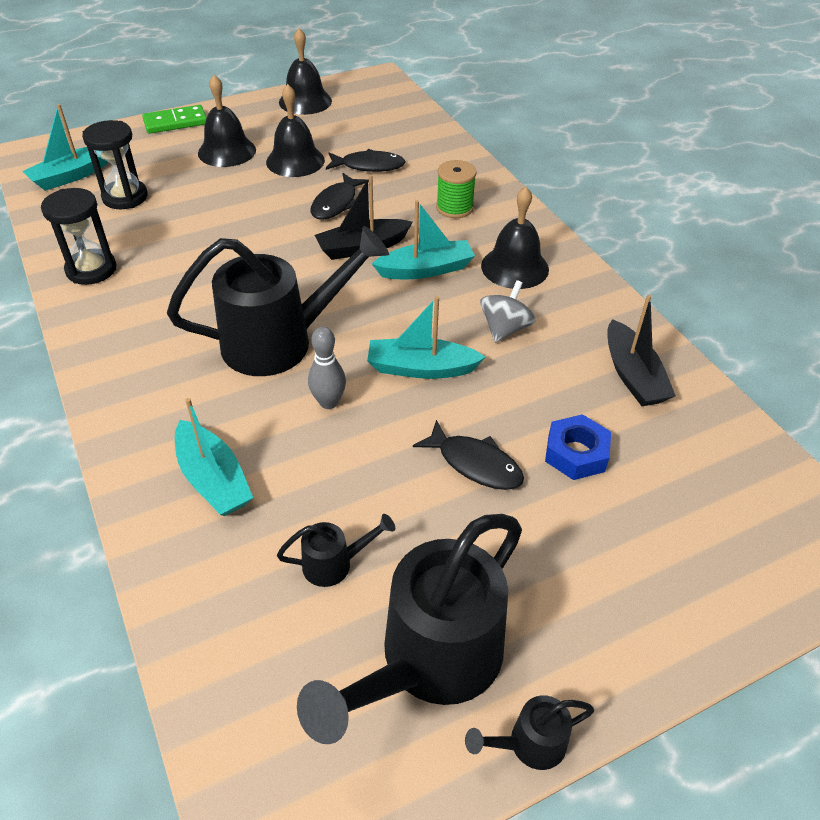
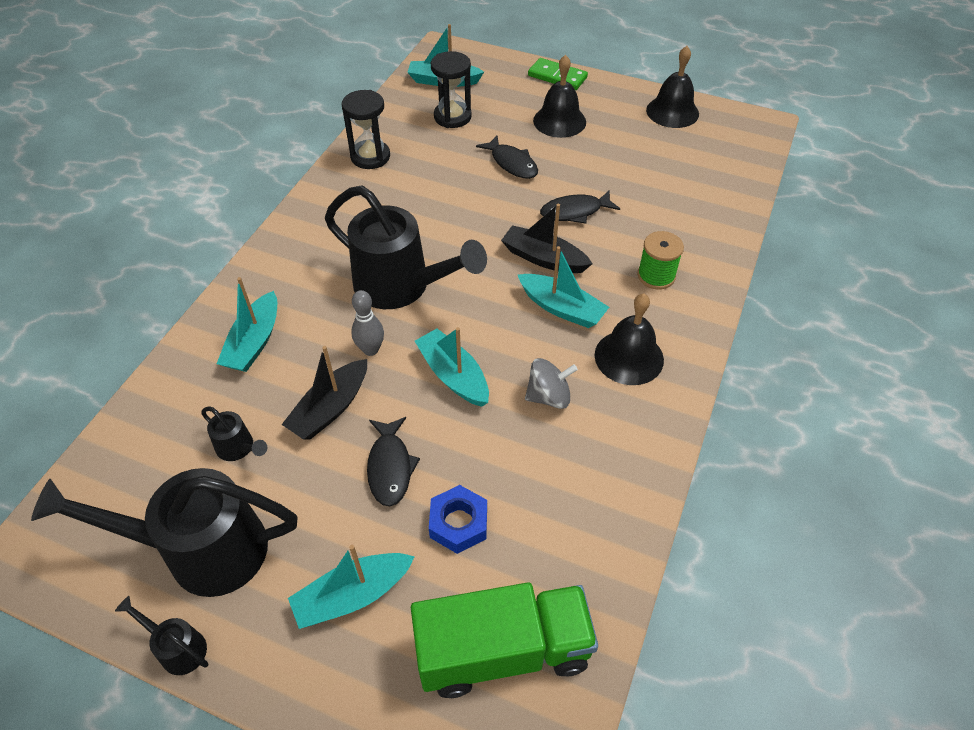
camera: 50 degrees right, 5 degrees up
black bell [266,84,325,177] -> none
black fish [326,149,405,172] -> black fish moved to [476,135,538,179]
black boat [607,295,676,406] -> black boat moved to [281,346,367,439]
none -> turquoise boat [288,545,415,629]
none -> green truck [411,583,598,698]

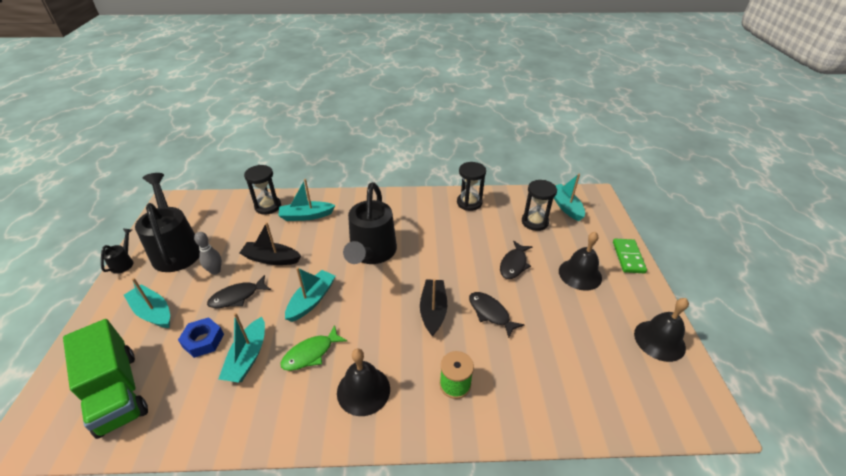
camera: 65 degrees right, 10 degrees down
black watering can [201,406,267,461] -> none
grey bowling pin [351,290,384,356] -> grey bowling pin moved to [194,232,222,275]
turquoise boat [518,246,609,328] -> turquoise boat moved to [218,313,265,382]
grey spinning top [525,358,578,409] -> green fish [280,325,347,371]
none -> black hourglass [244,165,281,215]

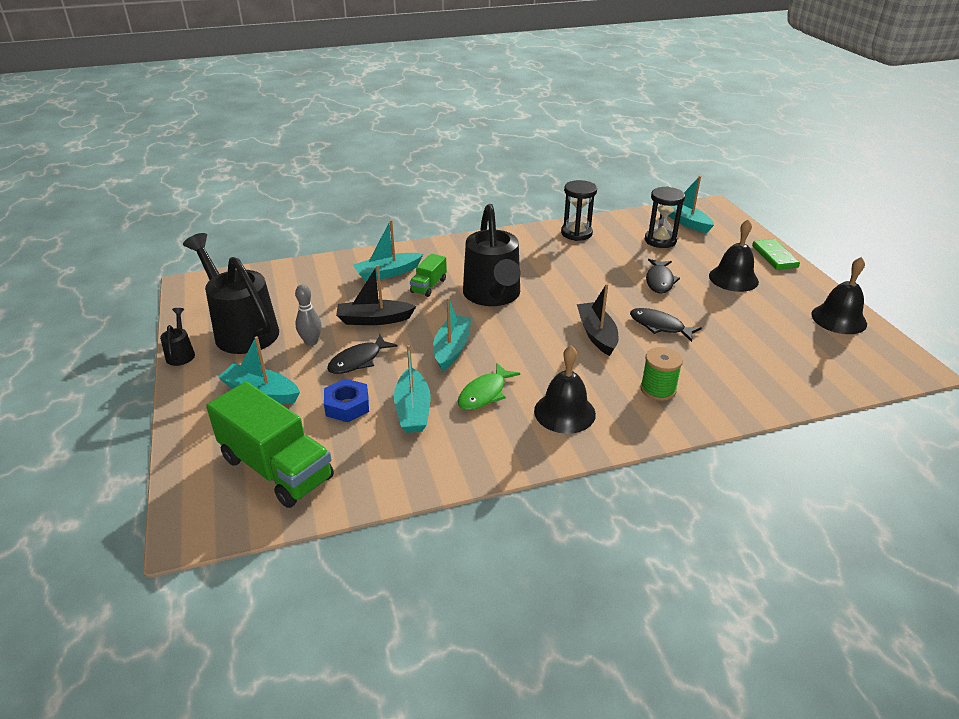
camera: 15 degrees left, 5 degrees down
black hourglass [244,165,281,215] -> none
none -> green truck [410,254,447,297]

